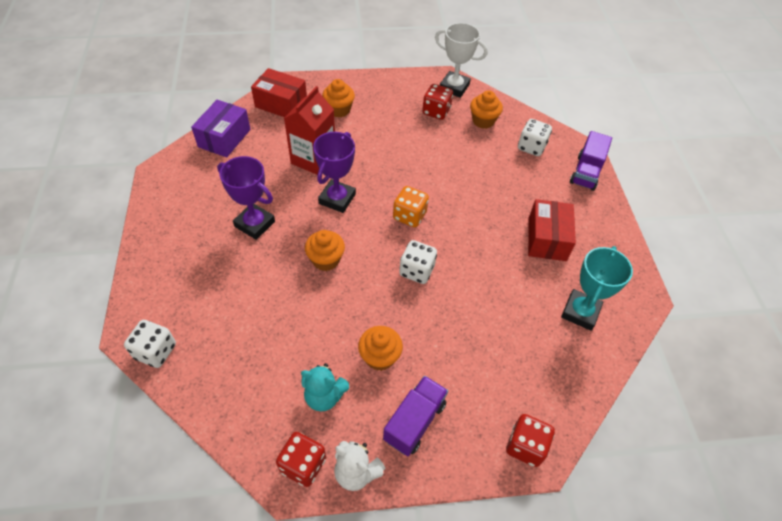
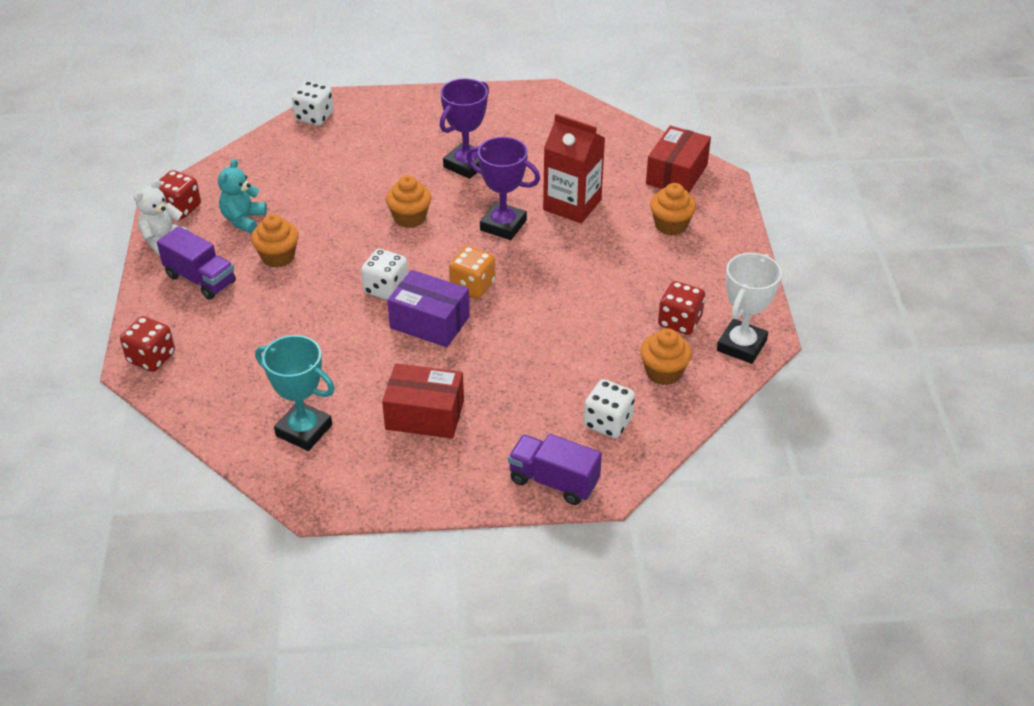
camera: 95 degrees right, 10 degrees down
purple box [191,100,251,157] -> purple box moved to [387,270,470,347]

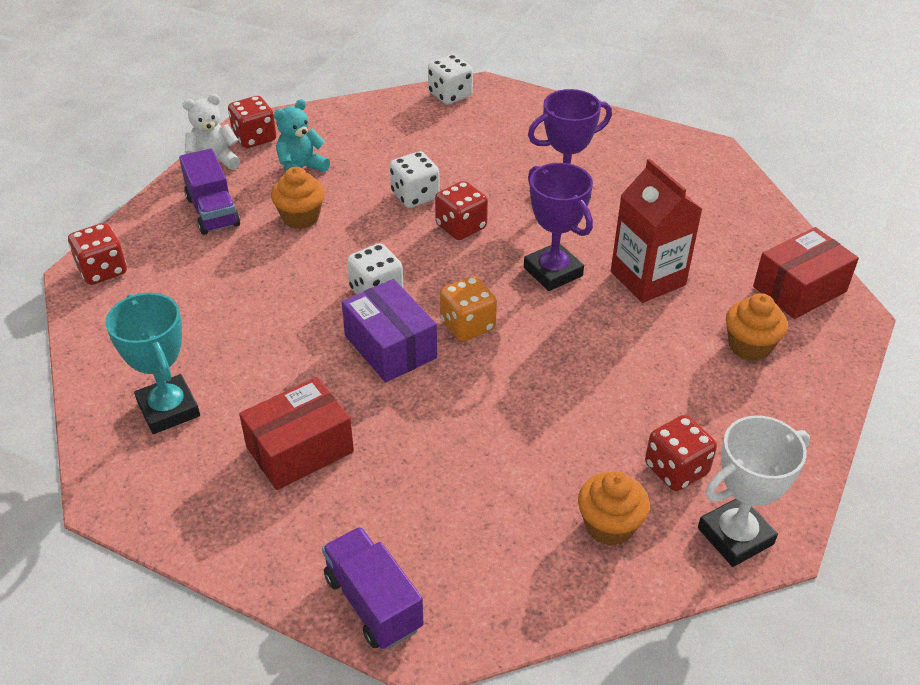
camera: 30 degrees right, 0 degrees up
red box [382,363,464,439] -> red box turned 75 degrees counterclockwise [239,377,354,490]
orange cupcake [386,176,431,228] -> red dice [435,181,488,240]
white dice [584,379,635,438] -> white dice moved to [390,151,440,208]

